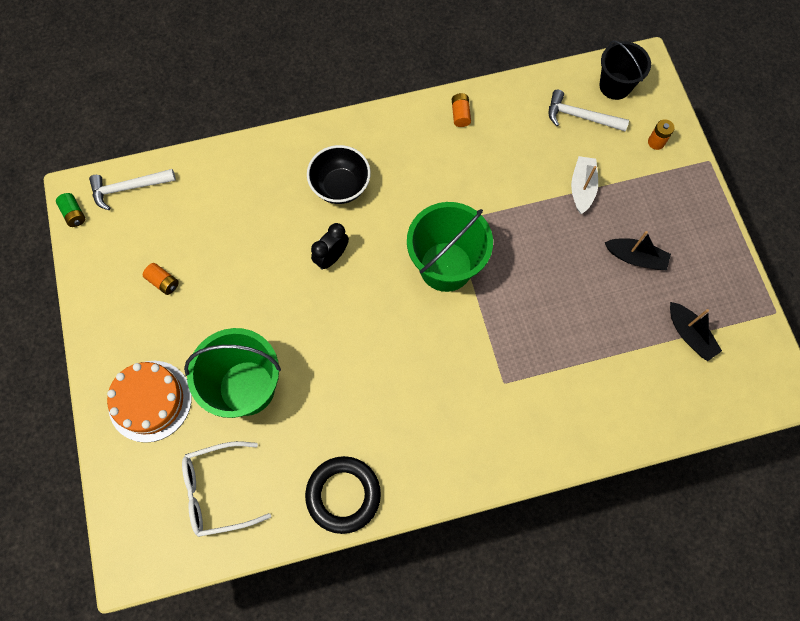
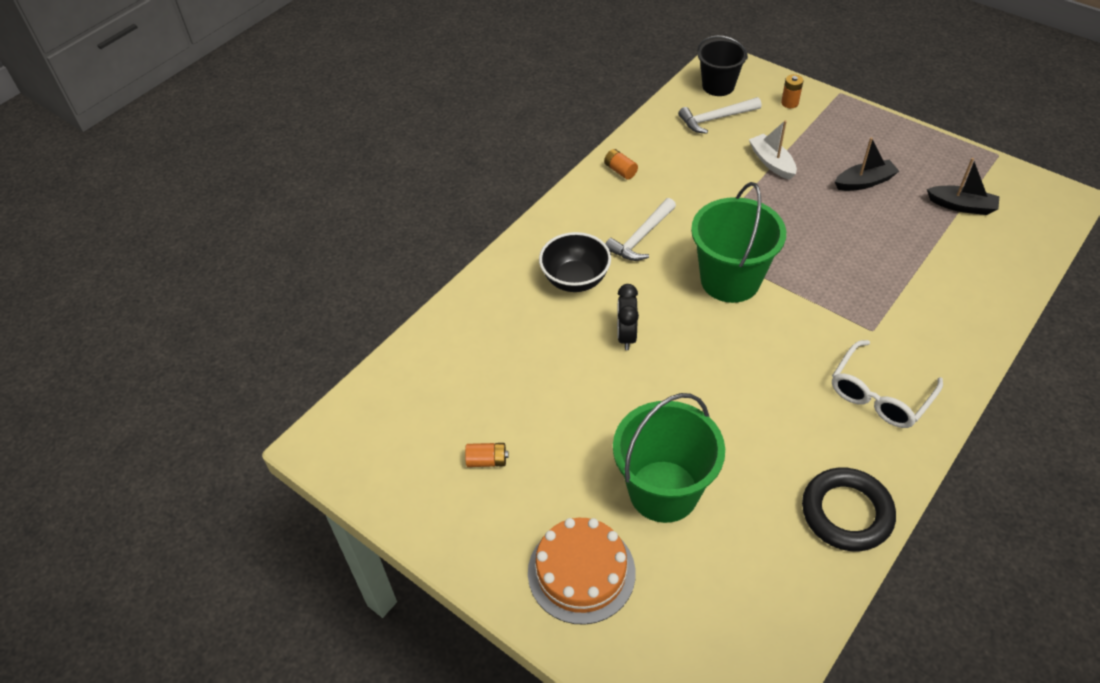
camera: 35 degrees left, 20 degrees down
green battery [56,193,85,227] -> none
white hammer [89,169,176,210] -> white hammer moved to [606,198,676,261]
white glasses [182,441,271,537] -> white glasses moved to [832,340,943,428]

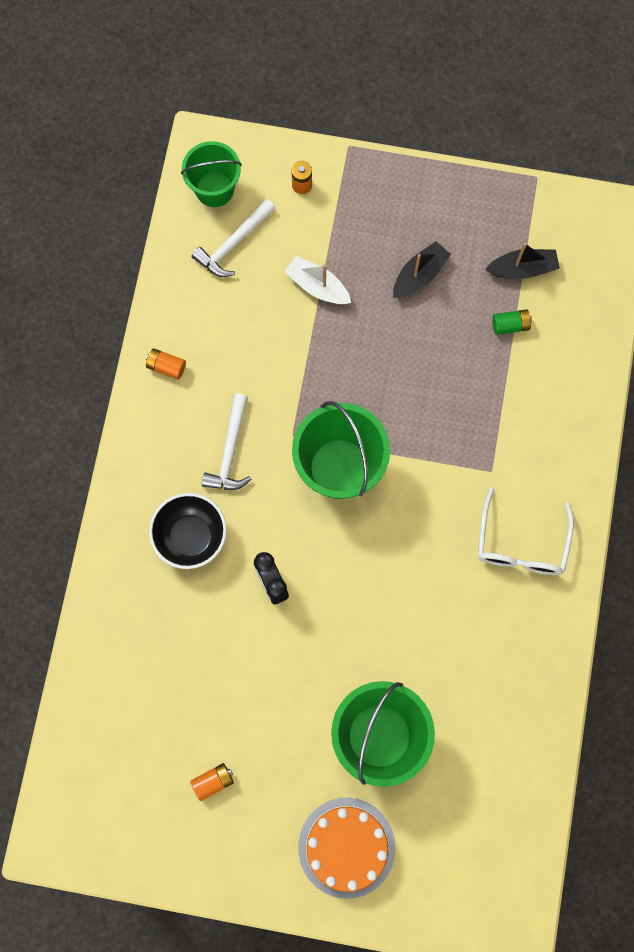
camera: 30 degrees left, 25 degrees up
black bucket [697,36,748,96] -> green bucket [181,141,242,207]
black ring [802,467,896,552] -> none
none -> green battery [492,309,532,335]

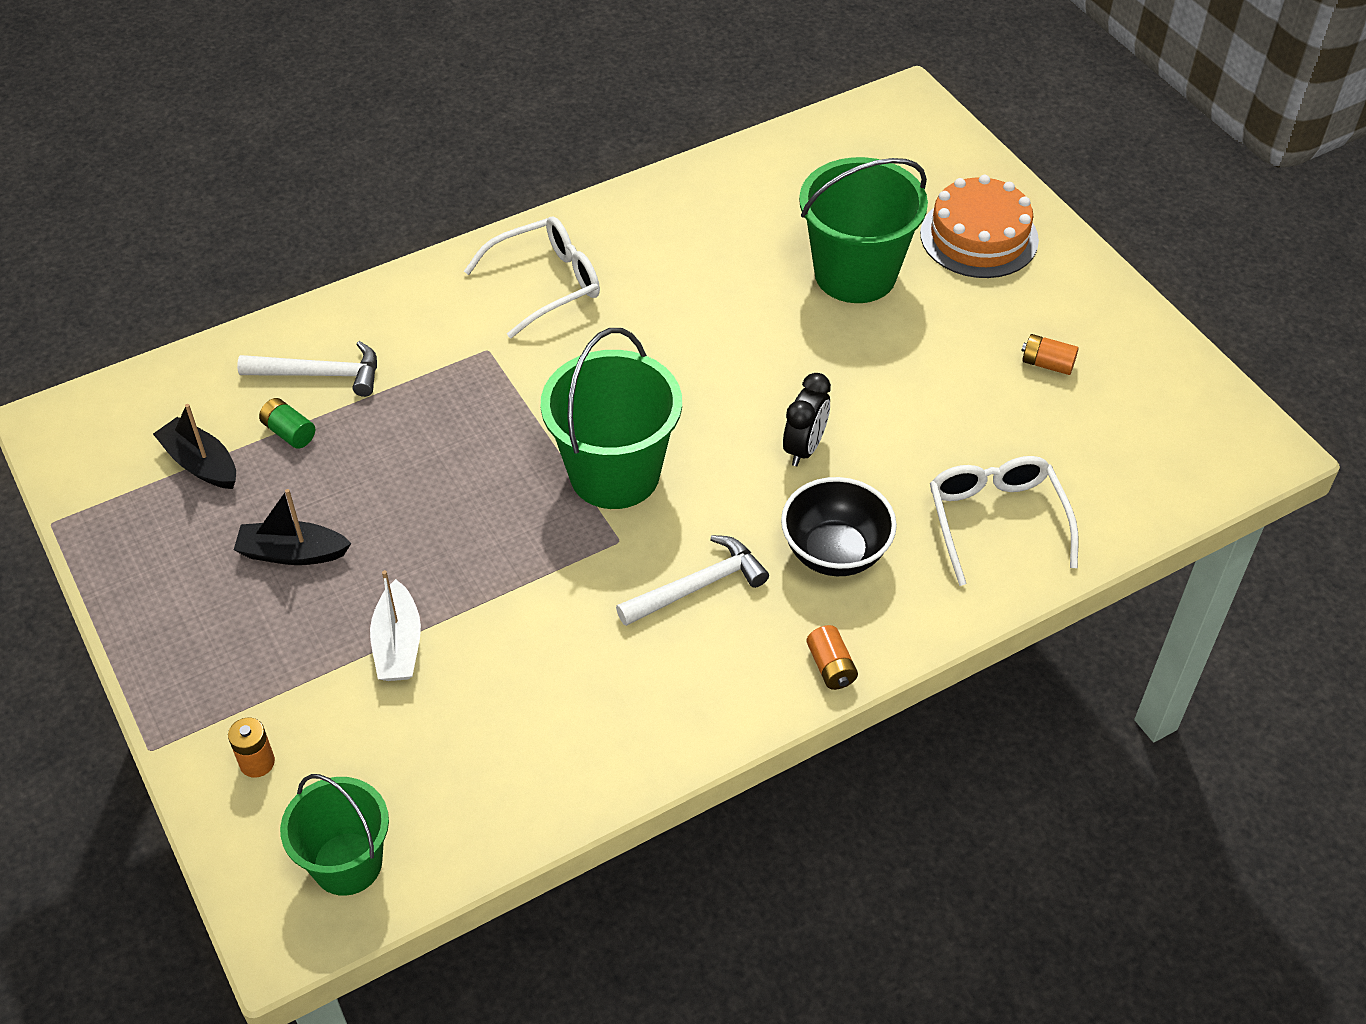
camera: 130 degrees left, 25 degrees down
orange battery [146,348,186,380] -> orange battery moved to [806,625,858,690]
white hammer [191,199,276,277] -> white hammer moved to [237,341,377,397]
none -> white glasses [930,456,1078,586]

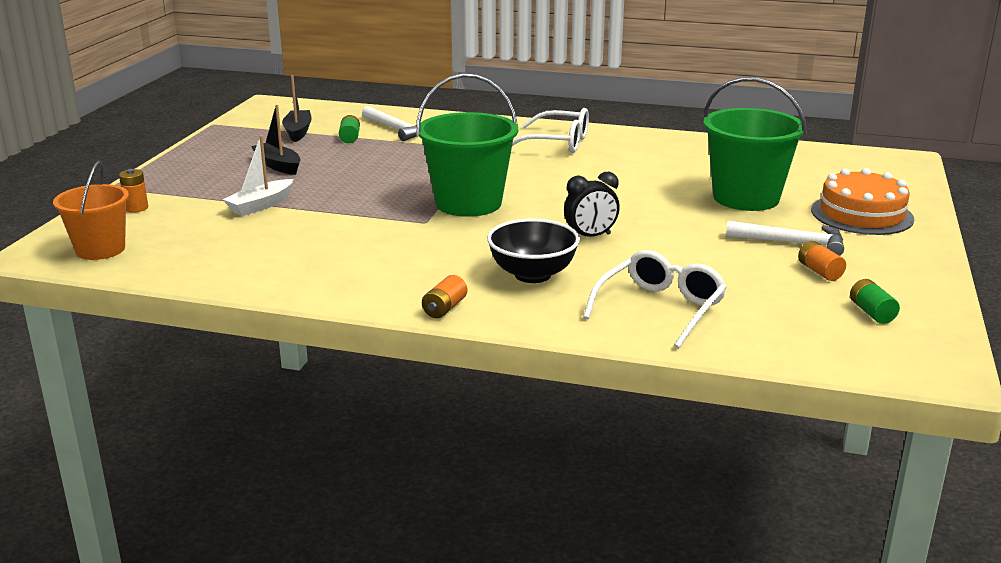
camera: 45 degrees right, 25 degrees down
green bucket [280,774,389,896] -> orange bucket [53,161,129,260]
white hammer [616,535,769,626] -> white hammer moved to [726,221,844,256]
none -> green battery [850,279,900,324]

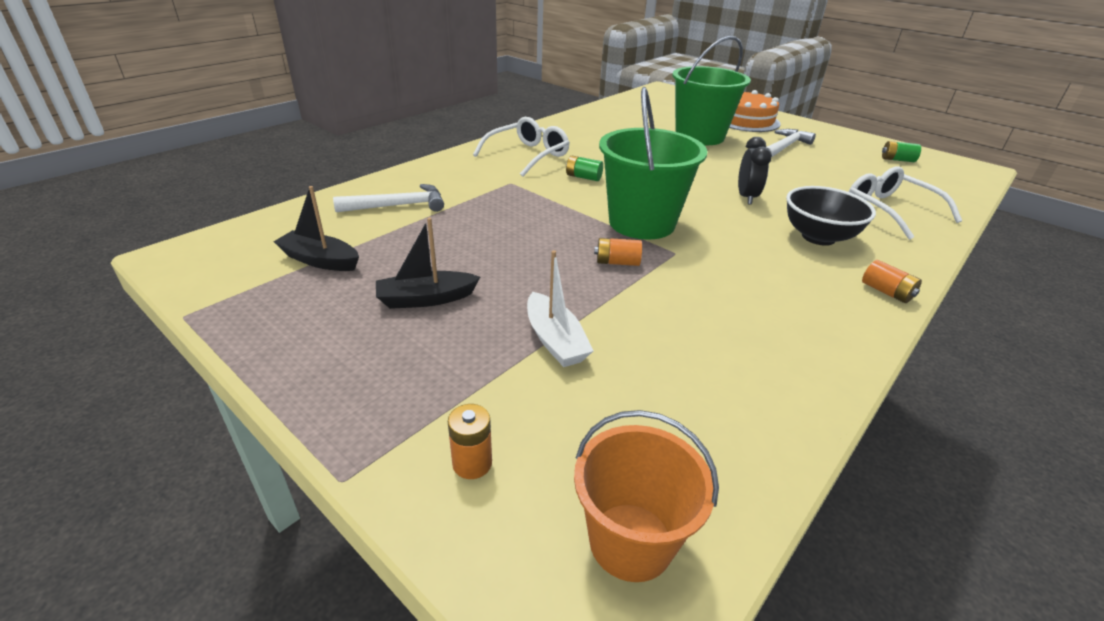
camera: 65 degrees left, 10 degrees up
green battery [339,115,360,143] -> green battery moved to [566,156,603,181]
orange battery [798,241,846,281] -> orange battery moved to [594,238,642,266]

